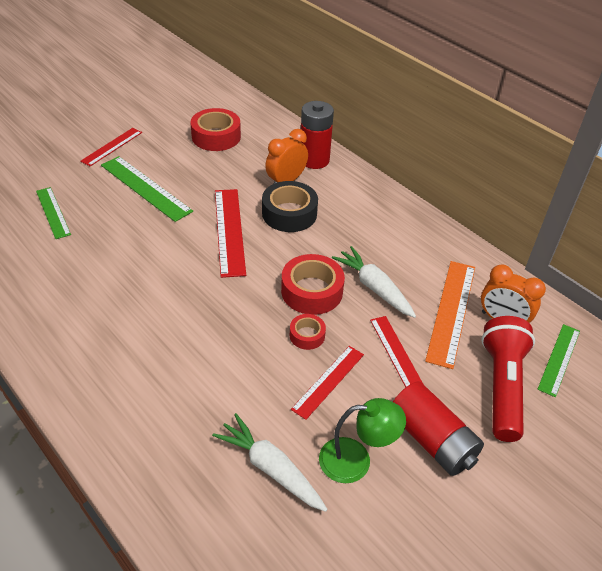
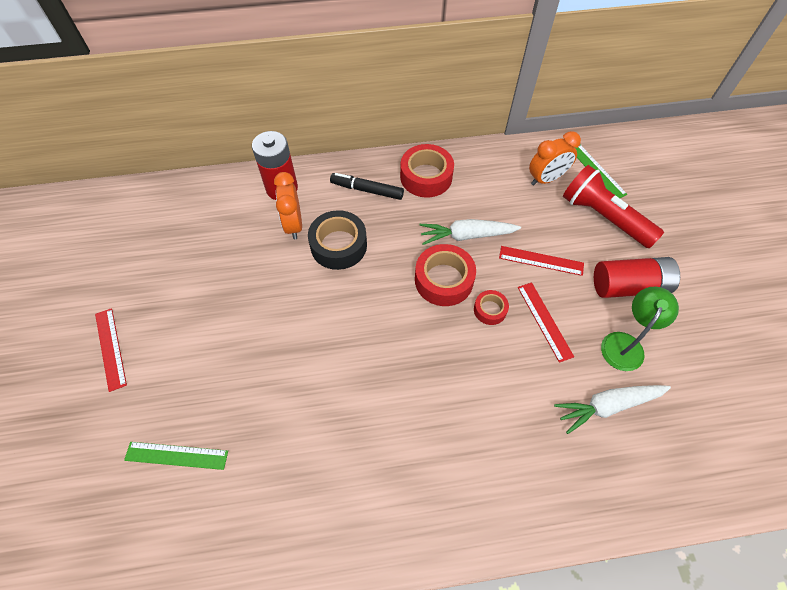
camera: 55 degrees left, 15 degrees up
green ruler [101,156,193,222] -> none
red tape [190,108,241,151] -> red tape moved to [400,144,454,198]
red ruler [215,189,246,278] -> none
orange ruler [425,261,475,369] -> none
none -> black marker [330,173,404,200]

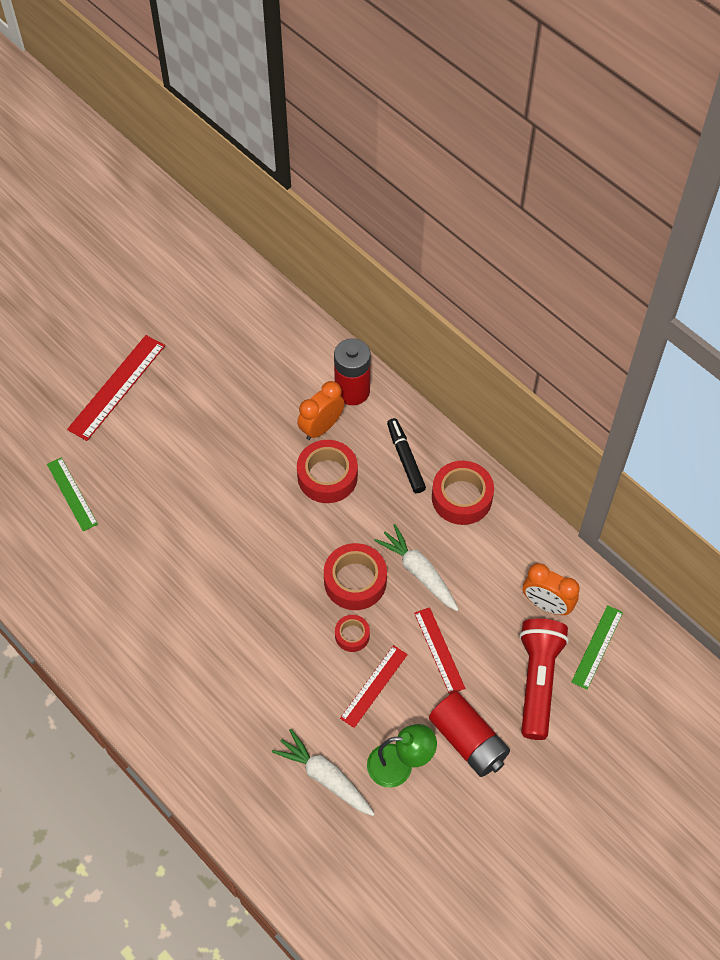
camera: 55 degrees right, 0 degrees up
red ruler [95,308,127,392] -> red ruler [67,335,165,441], size x1.57
black tape [308,210,367,270] -> red tape [297,440,358,503]

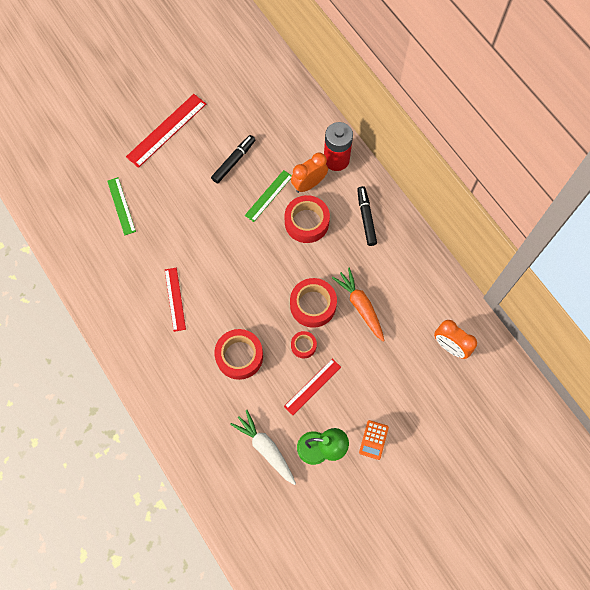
camera: 10 degrees right, 10 degrees up
white carrot [374,524,459,611] -> orange carrot [332,268,385,342]
red ruler [414,607,465,695] -> red ruler moved to [165,268,186,332]
red battery [429,692,510,777] -> orange calculator [359,420,389,460]
red tape [432,461,494,525] -> red tape moved to [214,329,263,380]
red flashlight [519,619,569,740] -> none
green ruler [571,605,623,690] -> green ruler moved to [245,170,292,222]
none -> black marker [211,135,255,184]

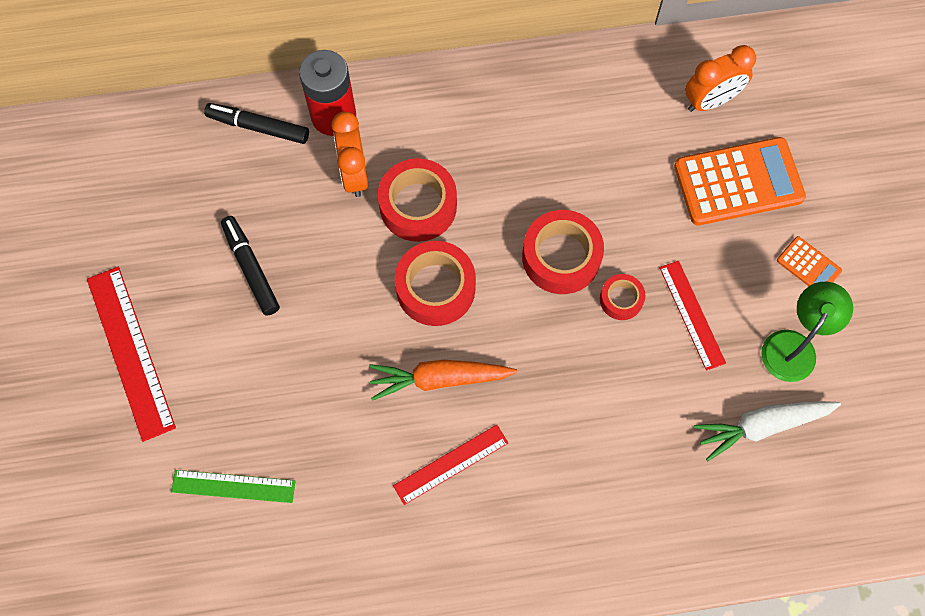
camera: 65 degrees left, 0 degrees up
red ruler [165,268,186,332] -> red ruler turned 45 degrees counterclockwise [393,425,508,505]
red tape [214,329,263,380] -> red tape moved to [395,241,476,326]
green ruler [245,170,292,222] -> none
orange carrot [332,268,385,342] -> orange carrot moved to [369,360,517,401]
black marker [357,186,377,246] -> black marker moved to [204,103,309,144]
none -> orange calculator [674,137,806,225]

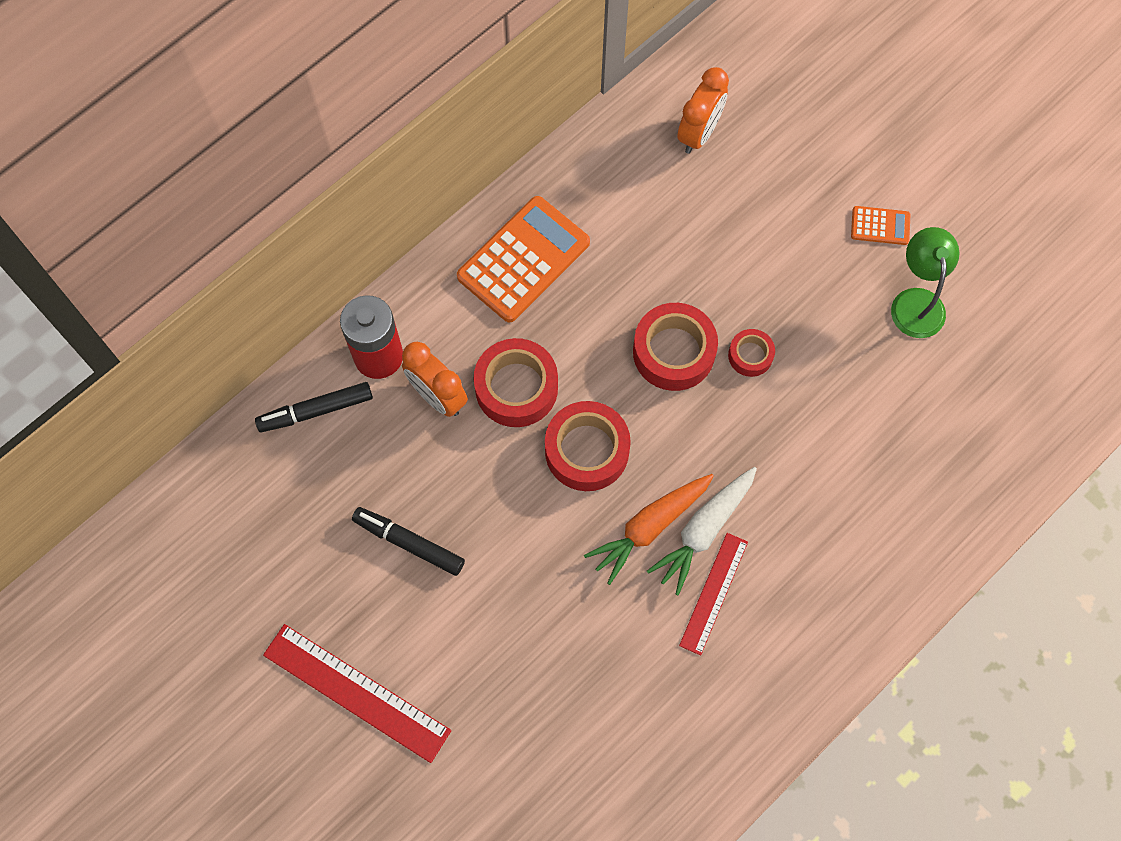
camera: 35 degrees left, 0 degrees up
green ruler [171,470,296,503] -> none
red ruler [659,261,726,371] -> none
orange calculator [674,137,806,225] -> orange calculator moved to [457,196,590,322]
white carrot [694,401,841,461] -> white carrot moved to [647,467,757,596]

